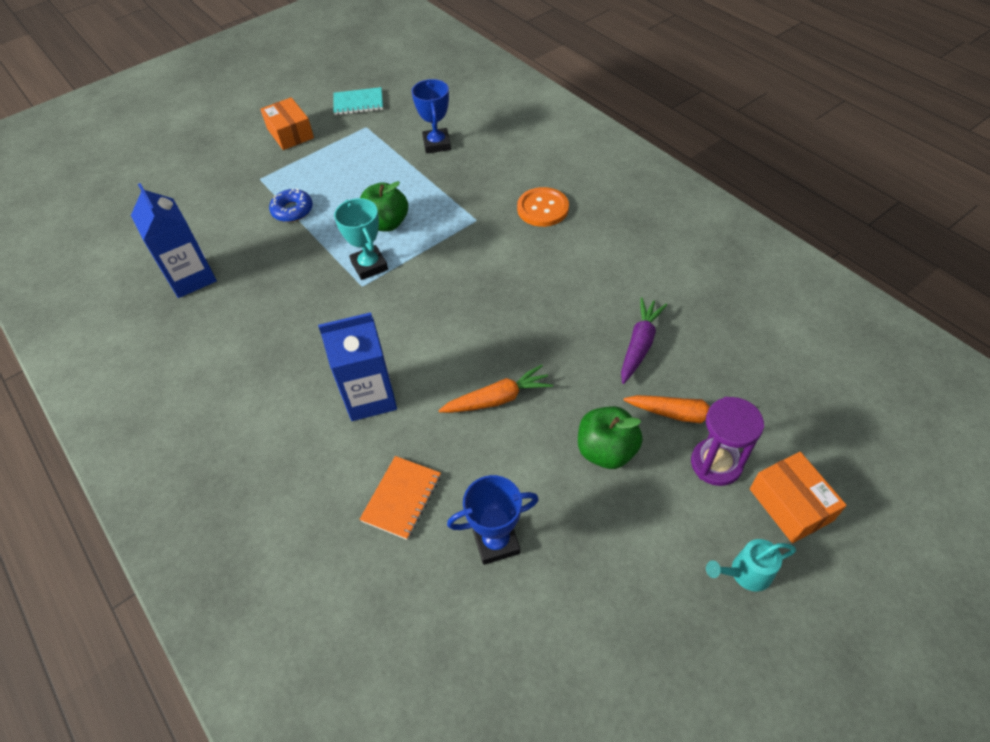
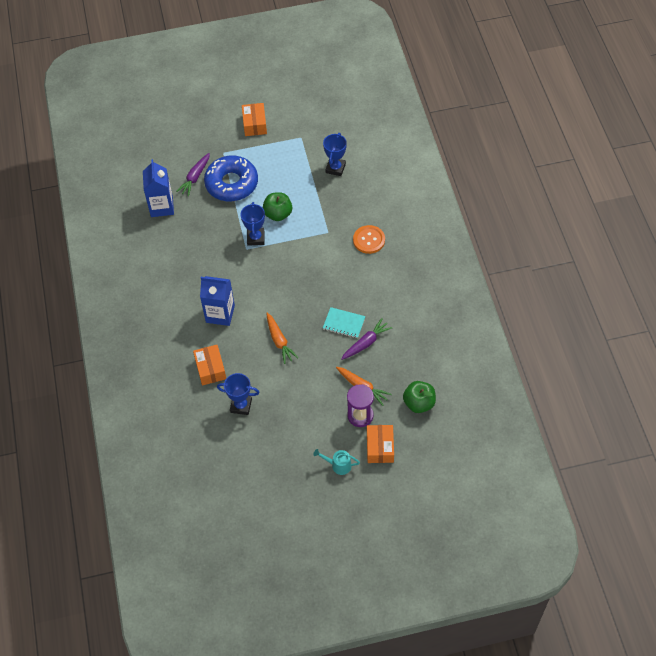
camera: 25 degrees right, 5 degrees up
blue donut [269,189,313,222] -> blue donut [204,156,258,201], size x2.06
turquoise notebook [333,87,383,115] -> turquoise notebook moved to [323,307,366,338]
turquoise trophy [334,198,388,280] -> blue trophy [240,202,265,246]
orange notebook [359,456,441,540] -> orange box [193,345,226,386]
orange carrot [438,364,553,413] -> orange carrot turned 60 degrees clockwise [266,313,299,364]
green apple [578,406,643,469] -> green apple moved to [403,381,436,413]
none -> purple carrot [176,153,210,196]

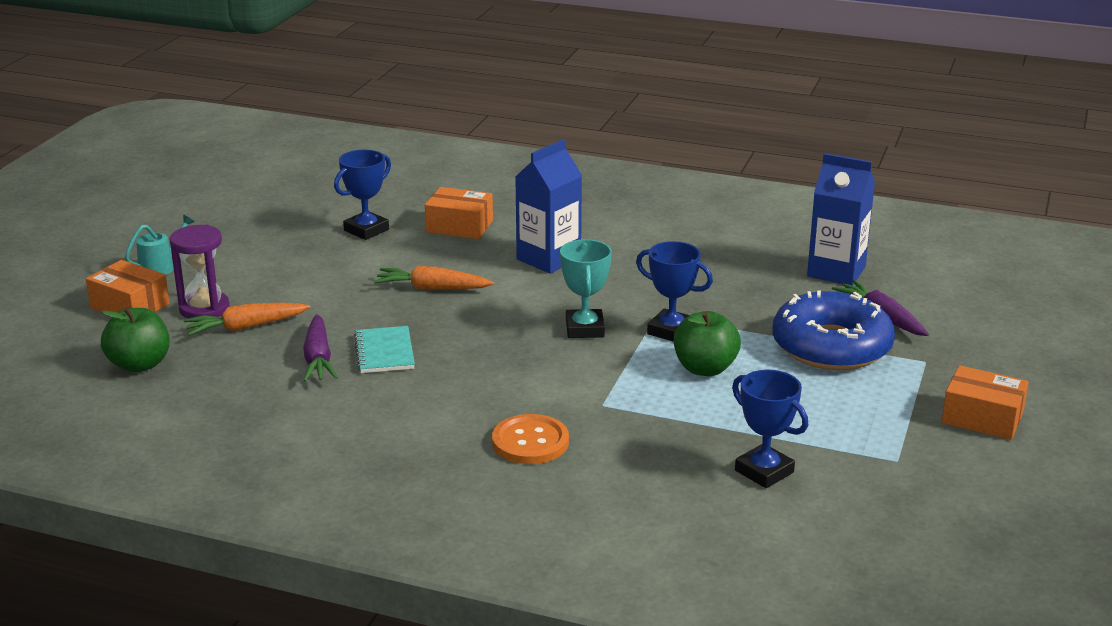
camera: 120 degrees right, 30 degrees down
turquoise notebook [323,307,366,338] -> turquoise notebook turned 60 degrees counterclockwise [354,326,415,373]
none -> turquoise trophy [560,239,612,338]

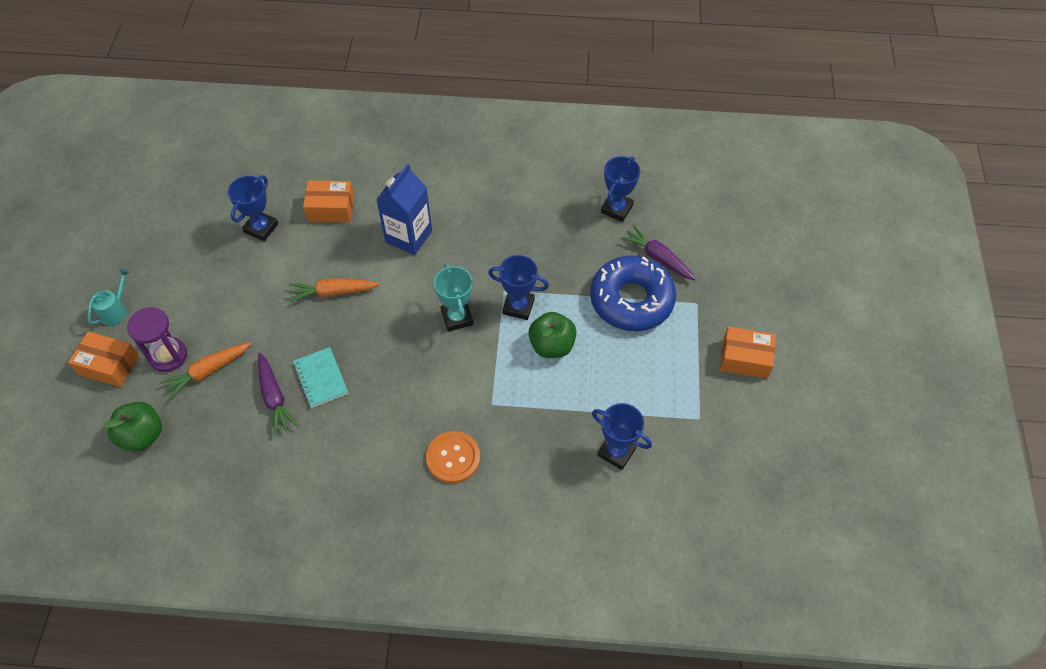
camera: 15 degrees left, 30 degrees up
blue carton [807,153,875,286] -> blue trophy [601,156,640,222]

